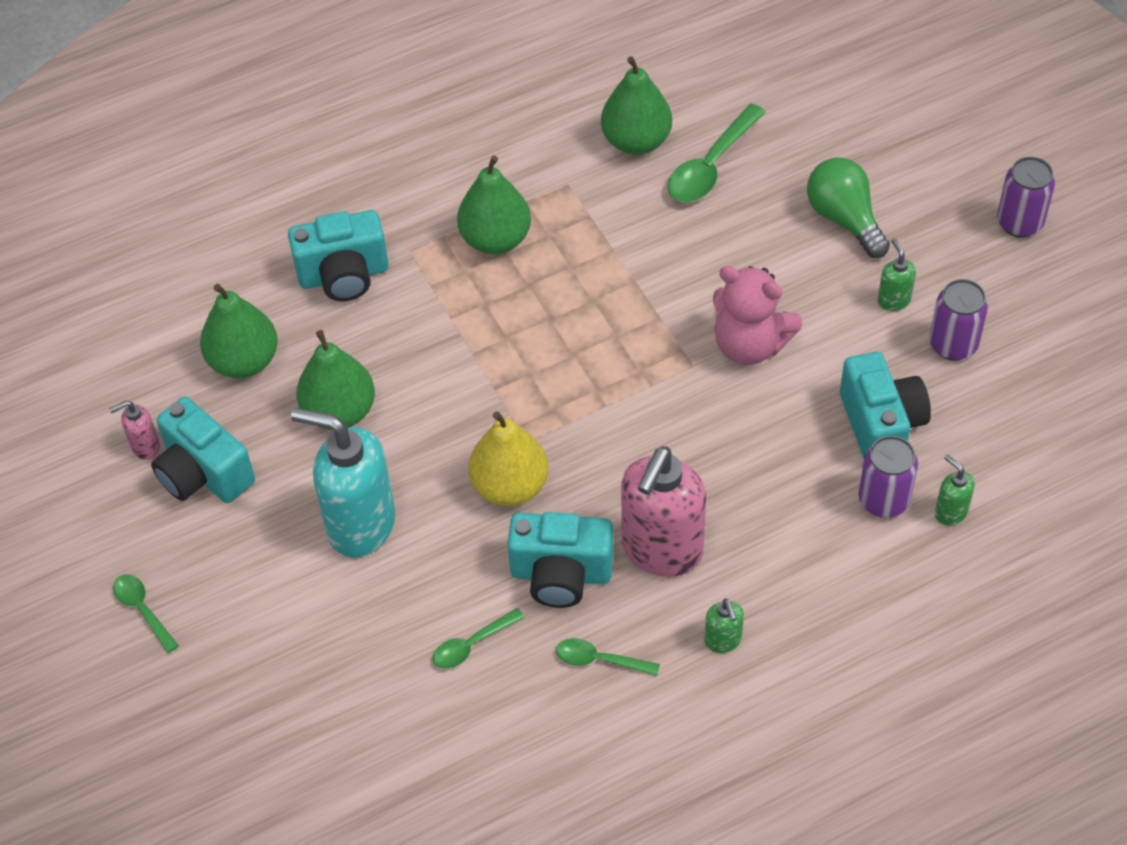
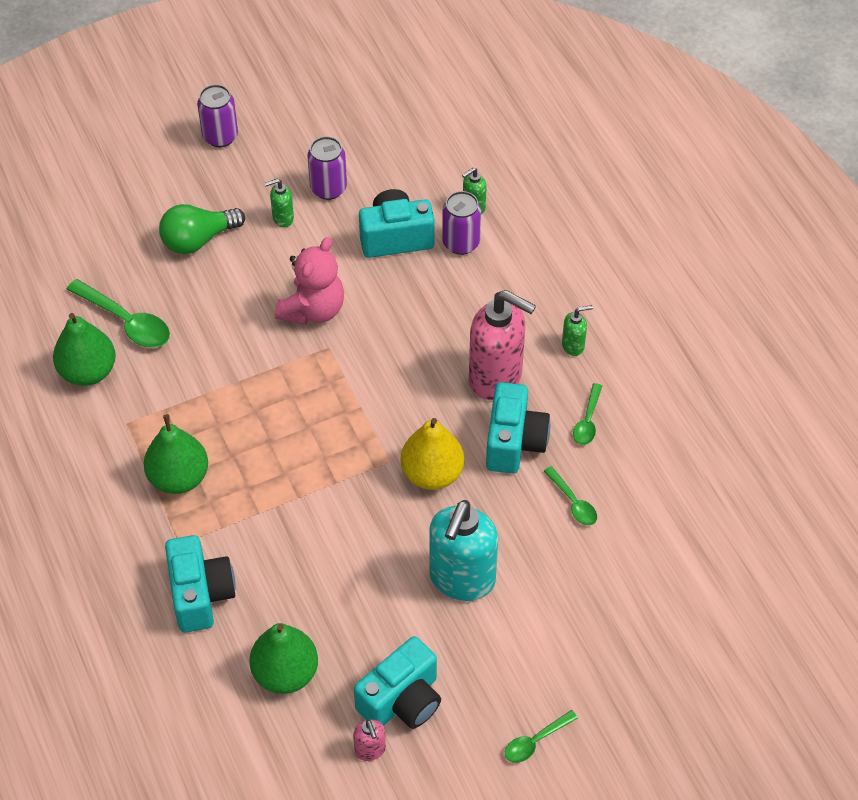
camera: 90 degrees left, 0 degrees up
green pear [296,330,375,430] -> none

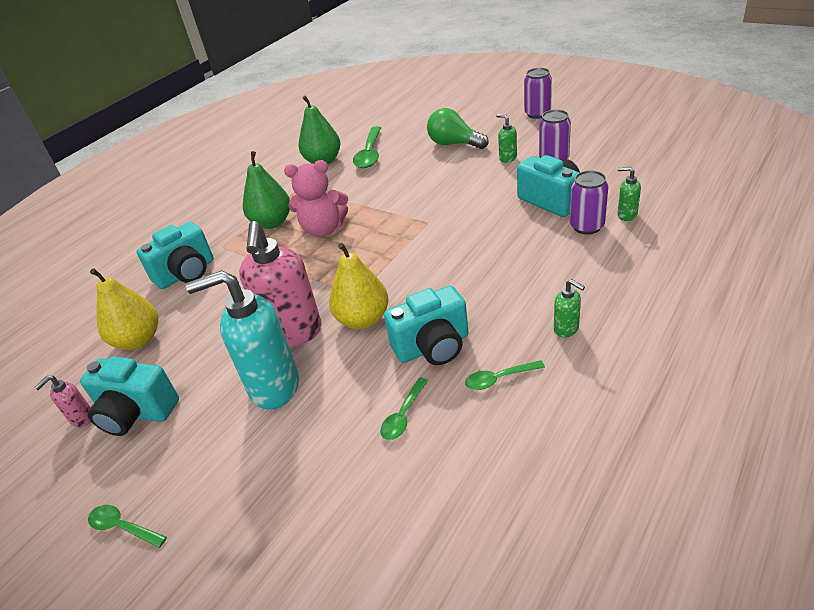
camera: 65 degrees right, 15 degrees down
green pear [250,623,318,694] -> yellow pear [90,268,158,350]
pink teddy bear [275,237,344,325] -> pink teddy bear moved to [284,160,348,237]
pink soap dispenser [469,290,536,400] -> pink soap dispenser moved to [239,221,322,347]

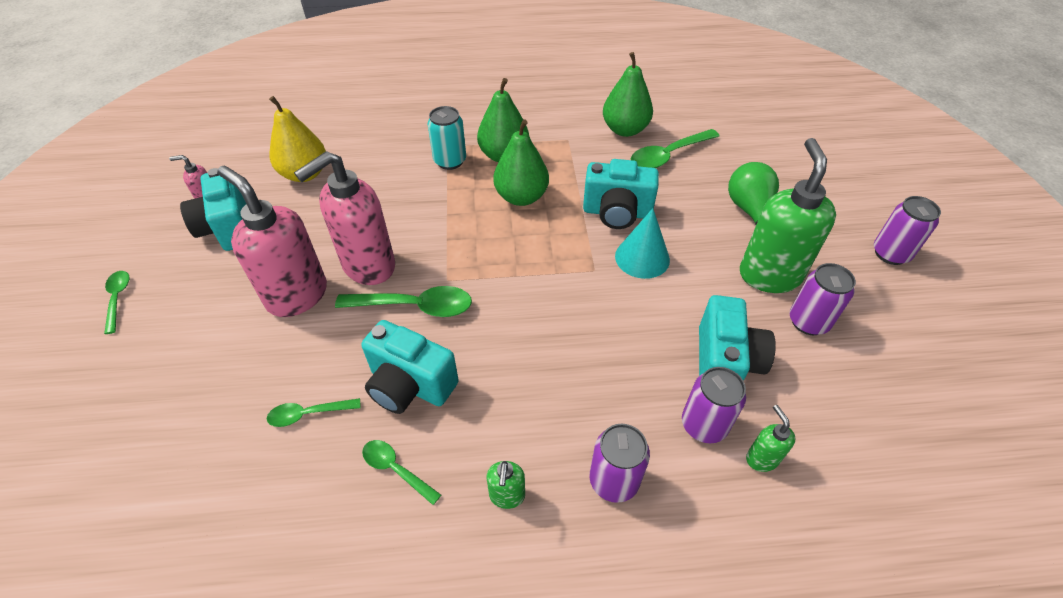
camera: 45 degrees right, 10 degrees up
turquoise camera [136,222,214,289] -> turquoise camera moved to [583,159,659,229]
turquoise soap dispenser [186,270,299,410] -> pink soap dispenser [217,166,327,317]
pink teddy bear [284,160,348,237] -> green pear [493,119,549,206]
yellow pear [329,243,389,330] -> green spoon [335,286,472,317]
green soap dispenser [496,114,517,163] -> green soap dispenser [740,138,836,293], size x2.26
none -> turquoise can [427,106,466,170]
none -> purple can [589,424,650,503]
none -> turquoise cone [615,208,670,279]

